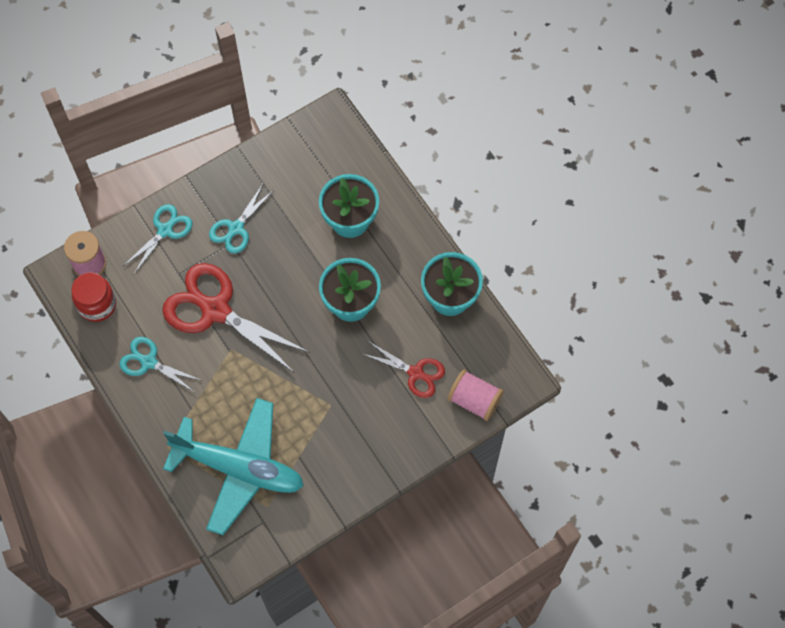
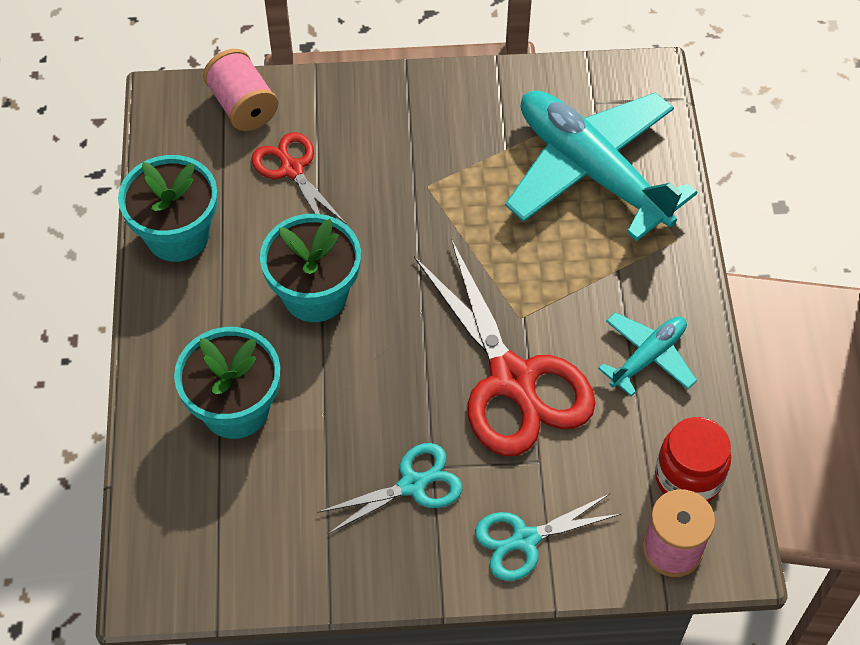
camera: 150 degrees left, 10 degrees down
turquoise scissors [119,337,203,392] -> turquoise plane [598,313,697,396]

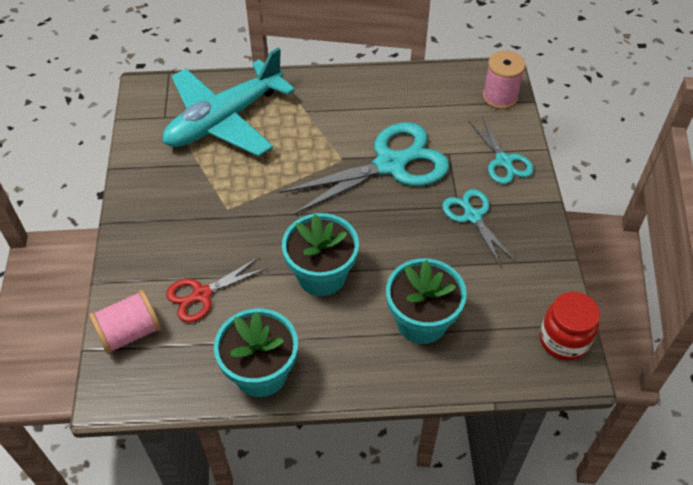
camera: 90 degrees left, 5 degrees down
red scissors [414,239,595,456] -> turquoise scissors [279,122,449,215]
turquoise plane [598,313,697,396] -> none
red jar [655,417,731,502] -> red jar moved to [539,292,600,361]

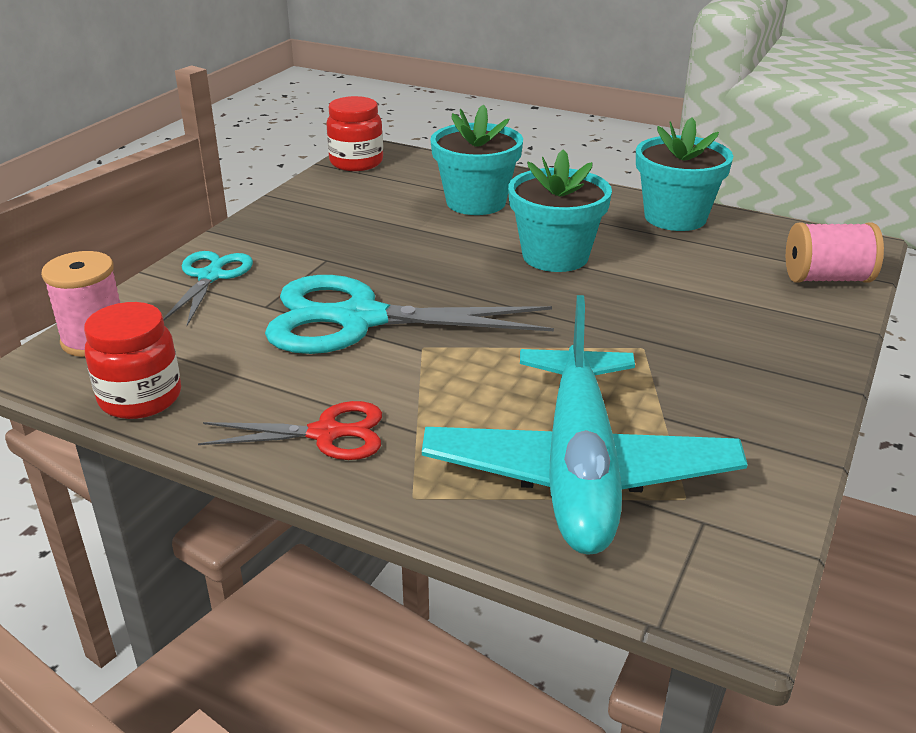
camera: 150 degrees left, 20 degrees down
turquoise plane [163,48,295,157] -> turquoise plane turned 105 degrees clockwise [422,295,748,555]
red scissors [166,257,268,323] -> red scissors moved to [198,401,382,460]
turquoise scissors [442,189,515,266] -> none
none -> red jar [84,302,181,419]

